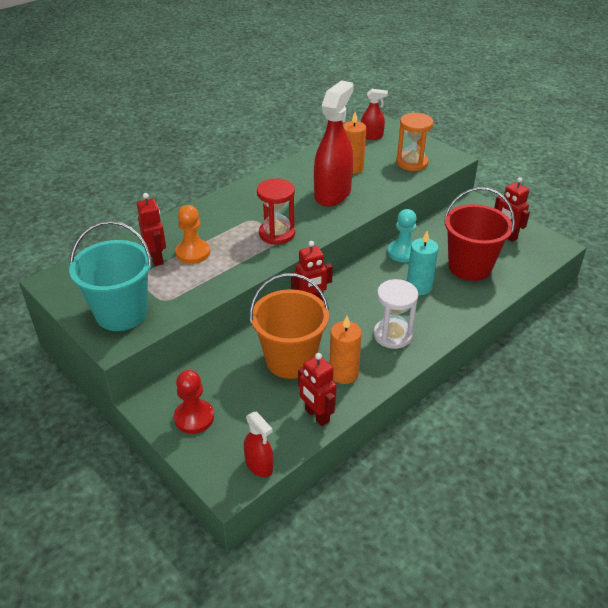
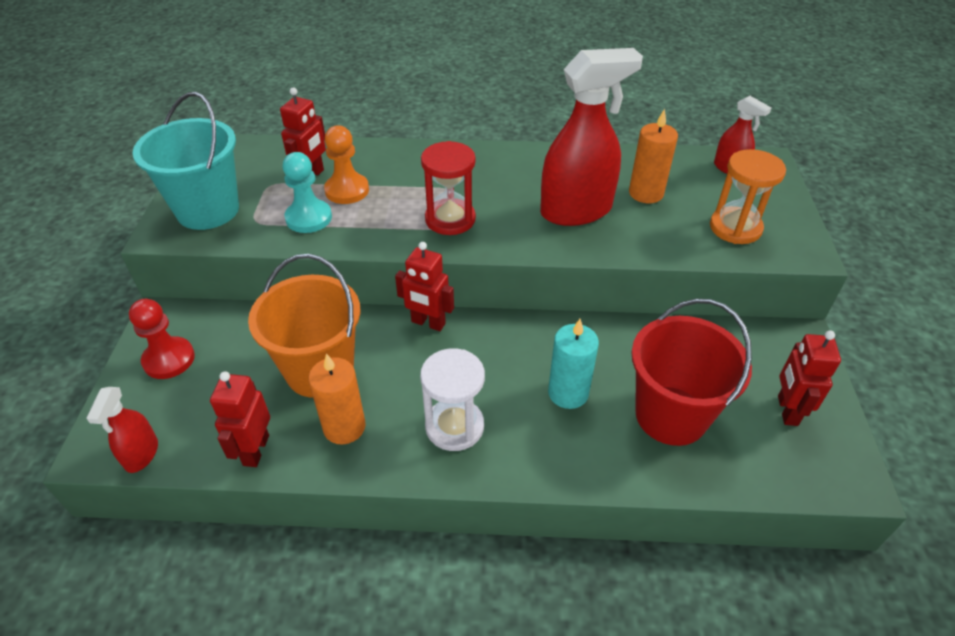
camera: 45 degrees right, 5 degrees up
turquoise pawn [388,209,417,262] -> turquoise pawn moved to [282,152,332,233]

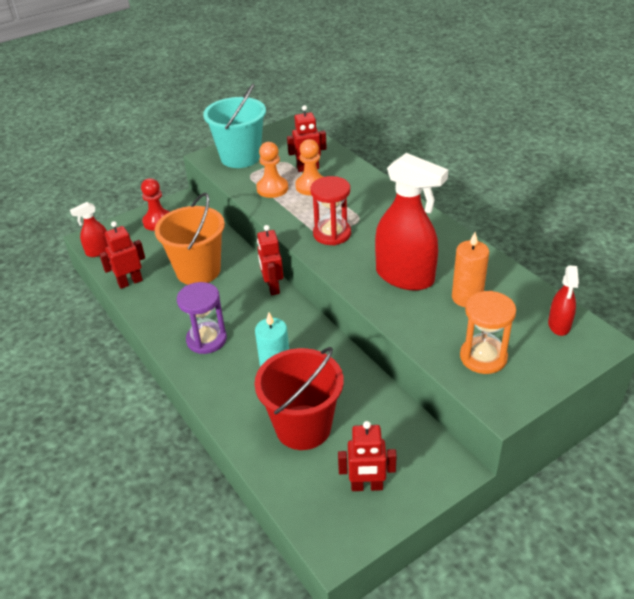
camera: 55 degrees right, 5 degrees down
turquoise pawn [282,152,332,233] -> orange pawn [256,142,288,198]
orange candle [308,353,366,445] -> none
white hourglass [420,348,485,451] -> purple hourglass [177,282,227,354]
red robot [778,330,841,426] -> red robot turned 150 degrees counterclockwise [338,421,397,491]

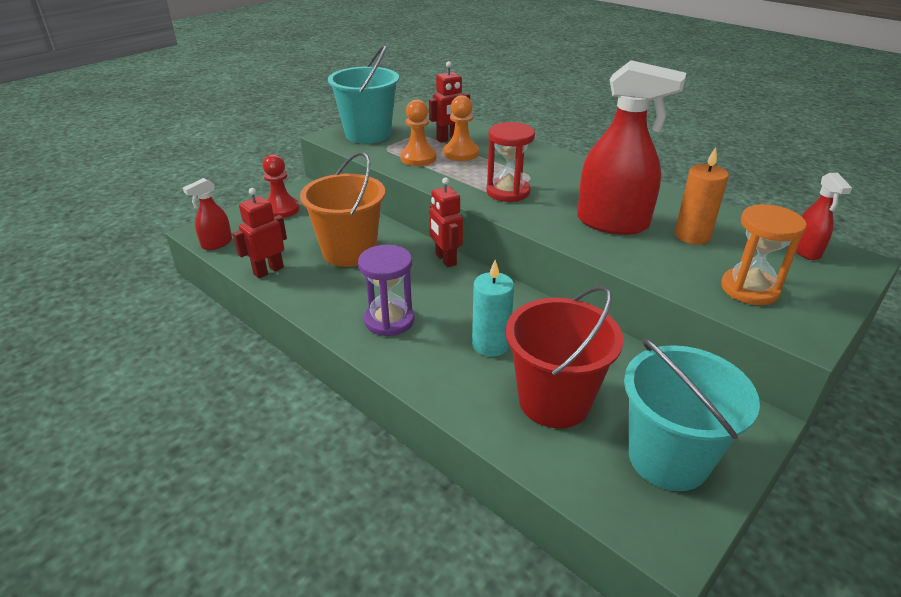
camera: 15 degrees left, 5 degrees down
red robot [338,421,397,491] -> turquoise bucket [624,338,760,491]

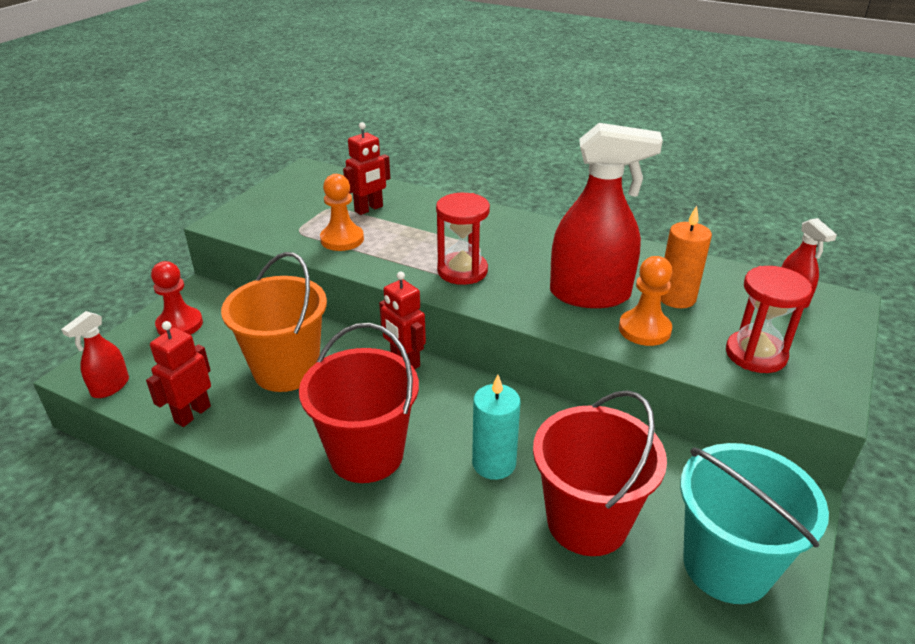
camera: 15 degrees left, 0 degrees up
turquoise bucket [328,45,399,144] -> none
purple hourglass [358,245,415,336] -> red bucket [299,323,419,483]
orange pawn [443,95,479,161] -> orange pawn moved to [619,256,672,346]
orange hourglass [721,204,807,305] -> red hourglass [726,266,812,373]

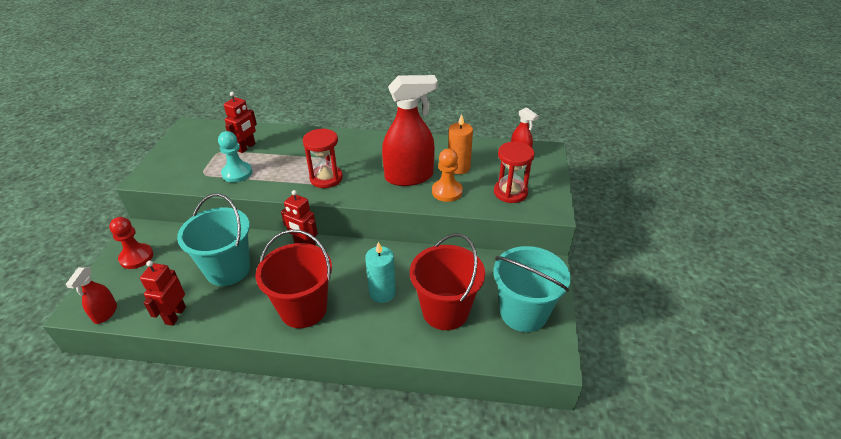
camera: 20 degrees left, 5 degrees up
orange bucket [221,252,327,392] -> turquoise bucket [177,193,250,286]
orange pawn [320,174,364,251] -> turquoise pawn [218,131,252,183]

